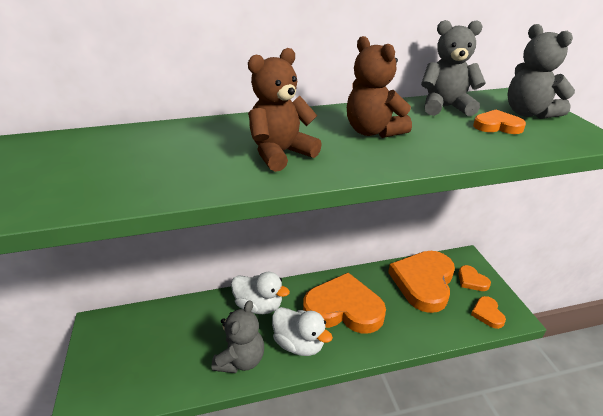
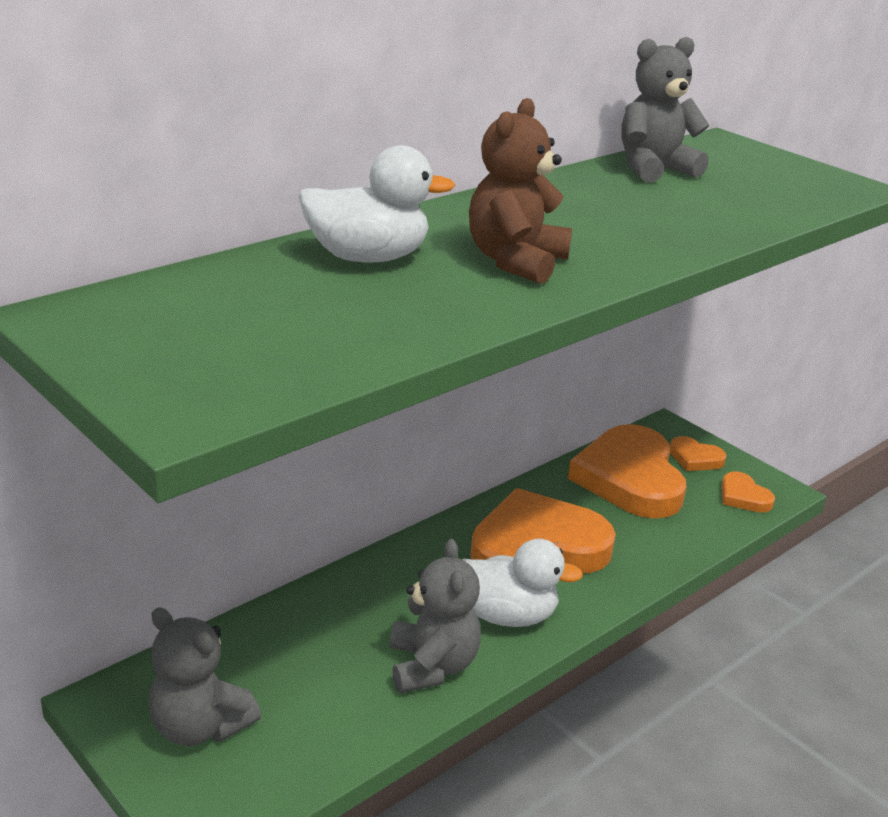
camera: 30 degrees left, 5 degrees down
white duck [231,272,290,314] -> white duck moved to [298,145,455,262]
brown teddy bear [347,36,412,138] -> none
orange heart [473,110,526,134] -> none
grey teddy bear [507,24,575,119] -> grey teddy bear moved to [149,608,261,746]

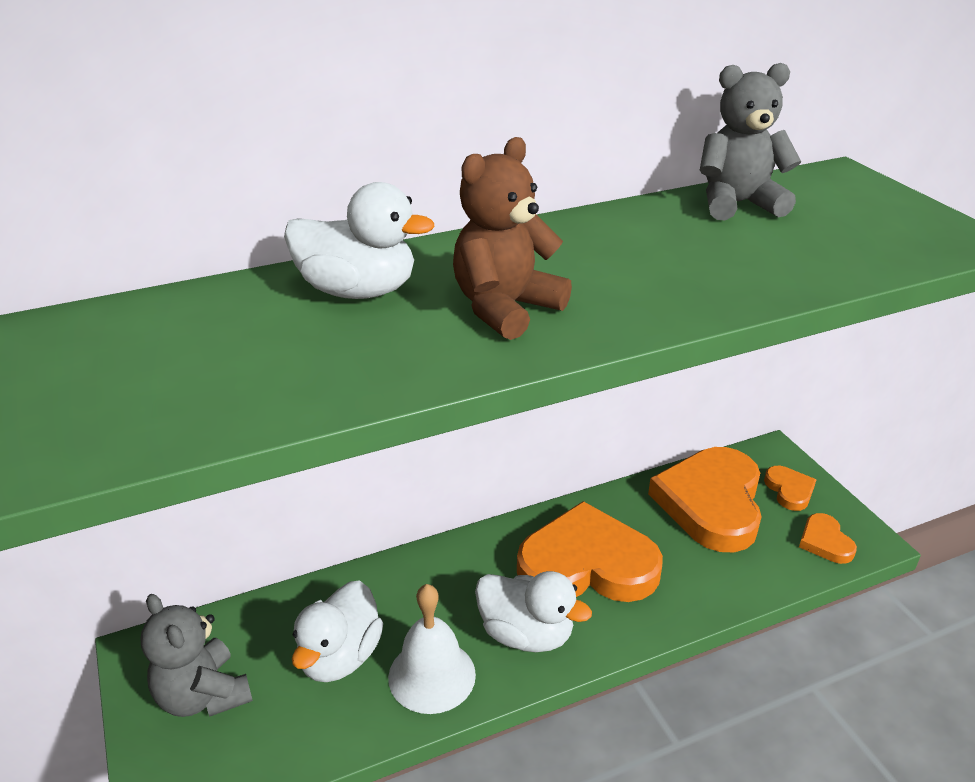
camera: 20 degrees right, 5 degrees up
grey teddy bear [390,539,481,693] -> white bell [388,584,476,714]
orange heart [670,436,727,471] -> orange heart turned 150 degrees counterclockwise [764,466,816,511]
none -> white duck [292,580,383,682]

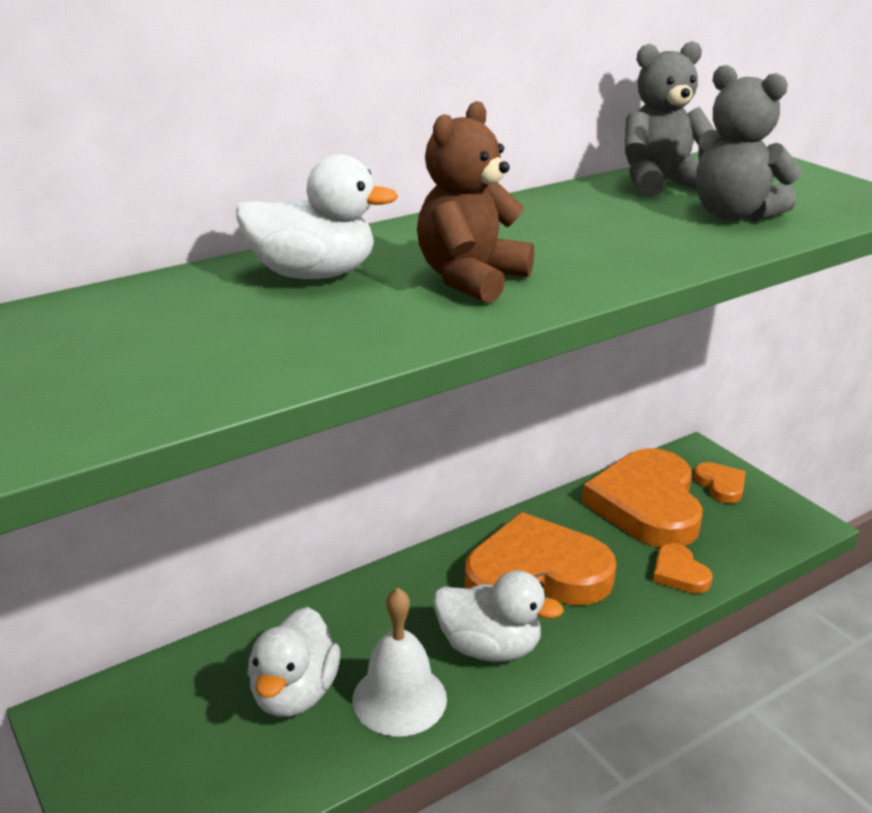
camera: 10 degrees left, 5 degrees down
grey teddy bear [140,594,253,717] -> grey teddy bear moved to [696,65,802,221]
orange heart [799,513,857,564] -> orange heart moved to [653,543,712,594]

